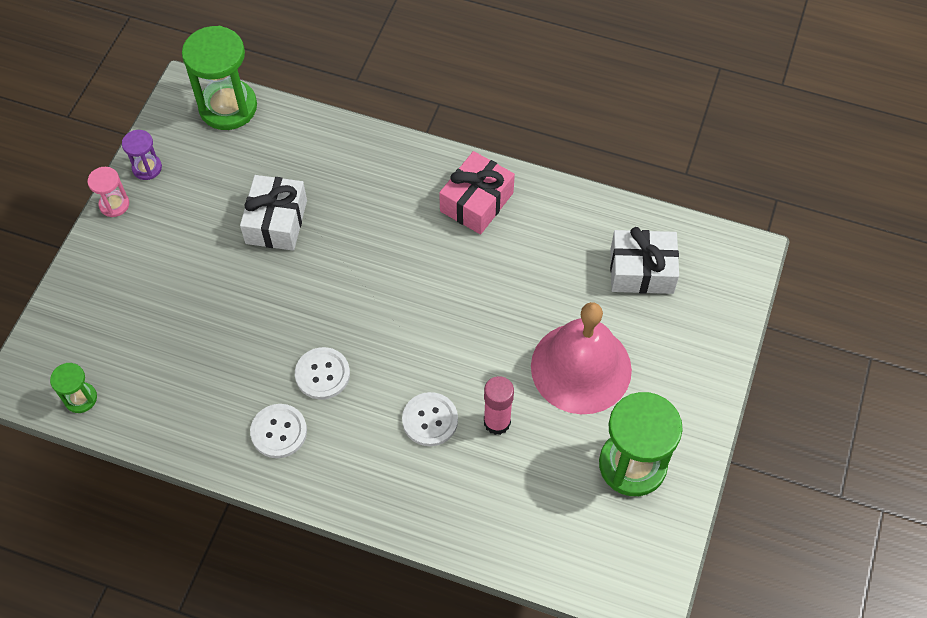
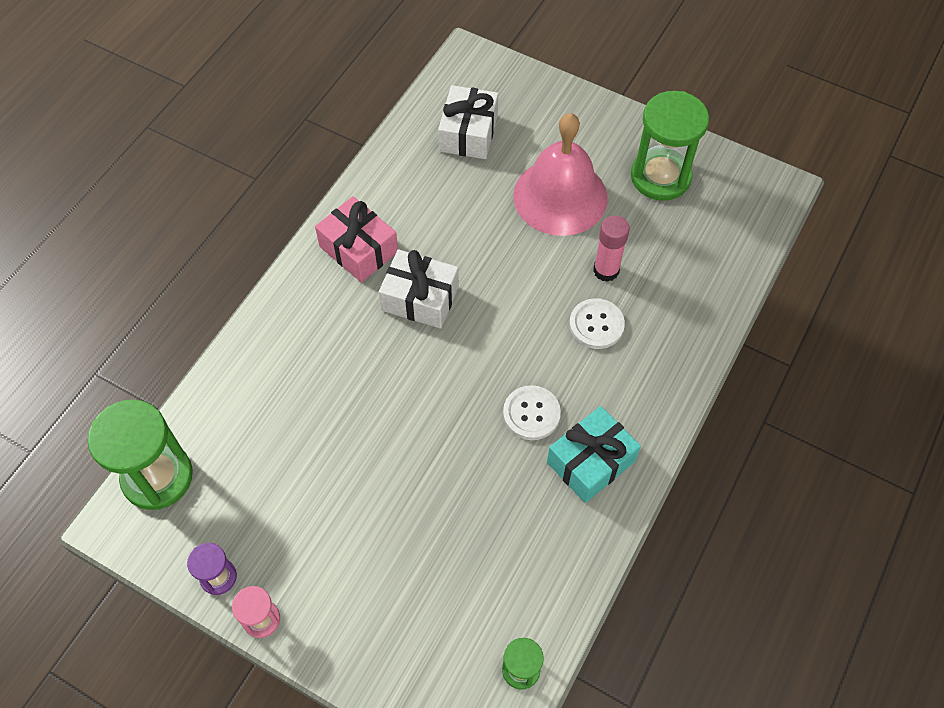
camera: 80 degrees left, 0 degrees up
white gift [240,175,307,251] -> white gift moved to [379,249,459,329]
white button [250,404,307,458] -> turquoise gift [547,406,641,503]

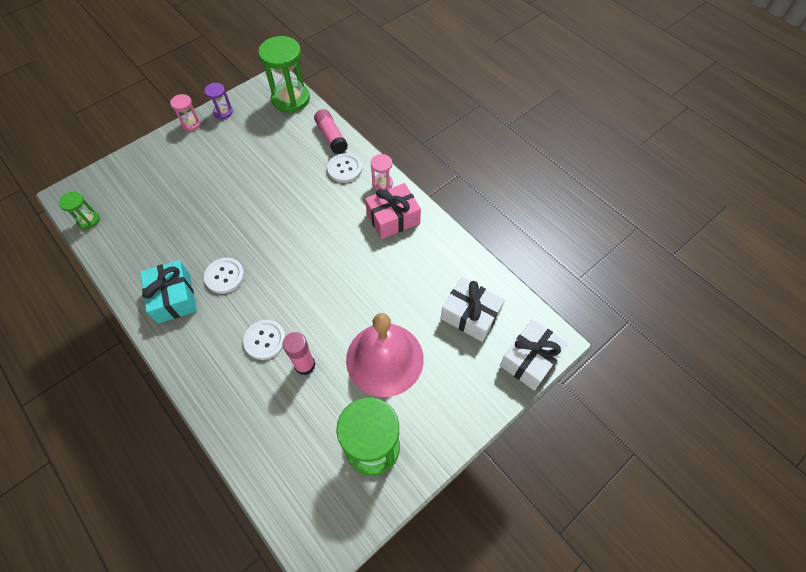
camera: 110 degrees right, 0 degrees up
white gift [379,249,459,329] -> white gift moved to [500,319,568,390]
none -> pink glue stick [314,109,348,154]
none -> white button [327,153,362,183]
none -> pink hourglass [371,154,393,190]

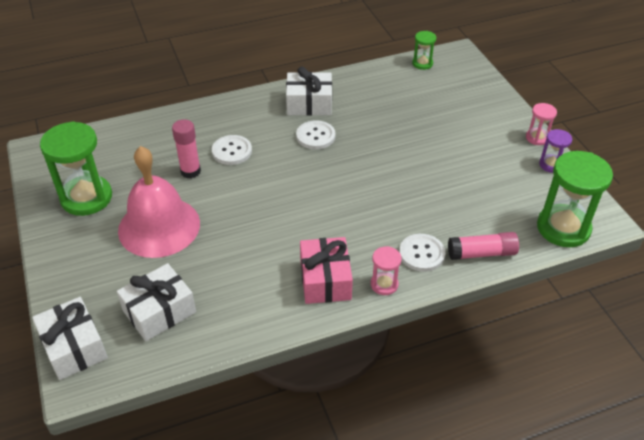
camera: 110 degrees right, 15 degrees down
turquoise gift [140,260,197,324] -> white gift [286,66,332,116]

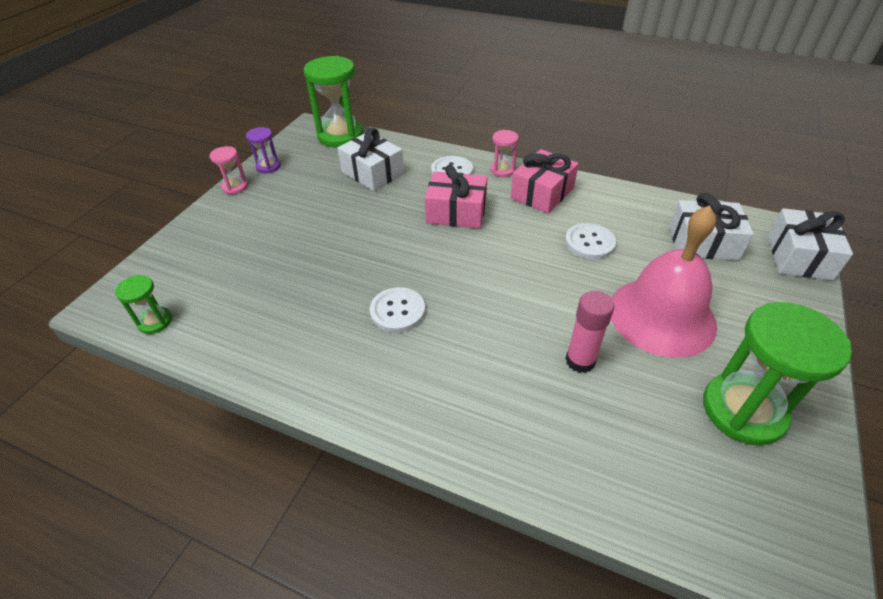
camera: 135 degrees left, 0 degrees up
white button [212,135,252,165] -> white button moved to [565,223,616,260]
white gift [286,66,332,116] -> white gift moved to [337,128,404,191]
pink glue stick [448,232,519,260] -> none
none -> pink gift [425,165,488,229]

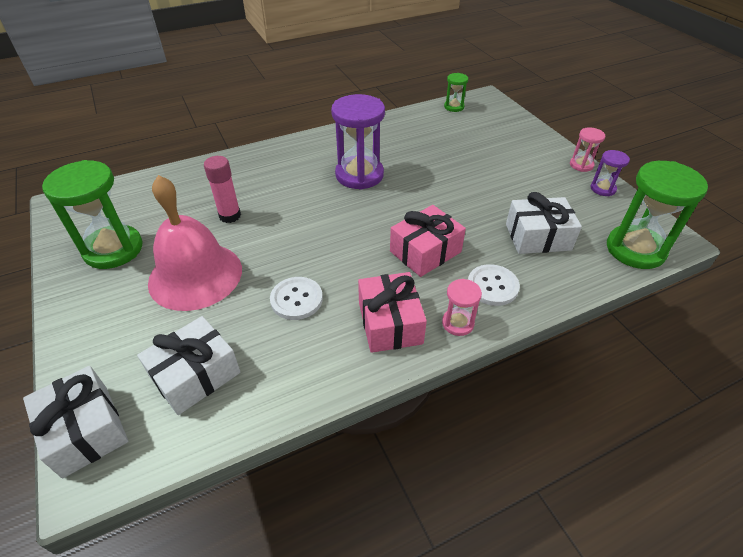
camera: 130 degrees right, 0 degrees up
white button [370,287,425,333] -> purple hourglass [331,94,385,190]

